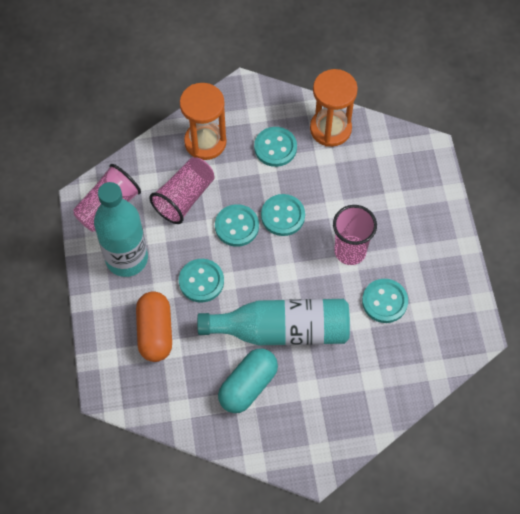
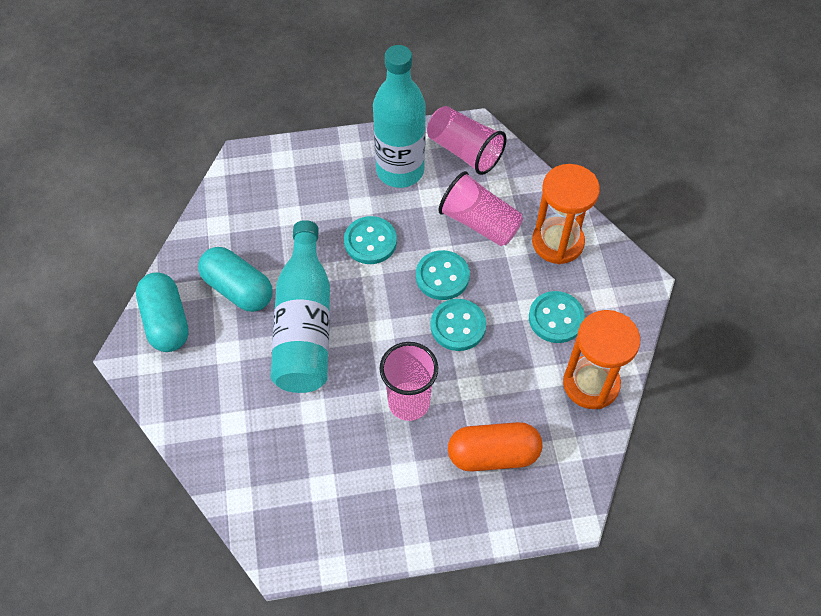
camera: 90 degrees right, 5 degrees down
orange capsule [136,291,172,362] -> orange capsule moved to [448,422,542,472]
turquoise button [362,279,408,323] -> none
none -> turquoise capsule [136,272,189,352]

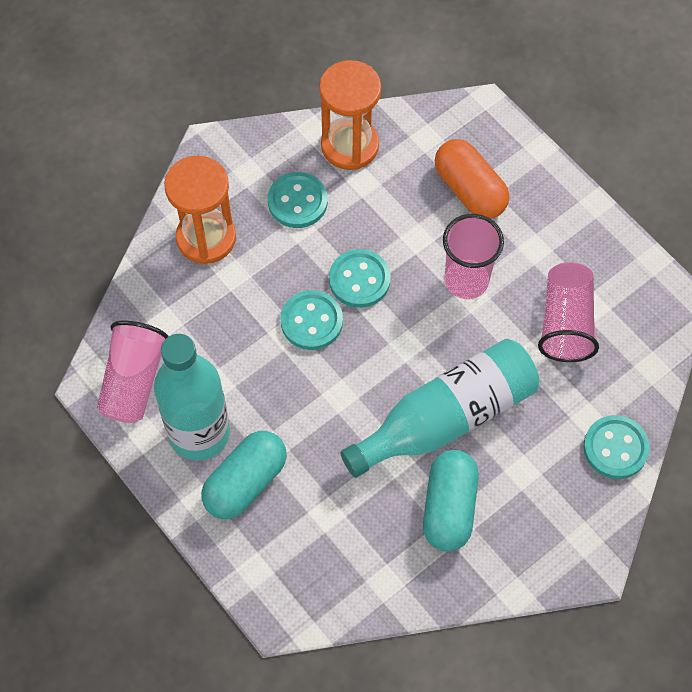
camera: 120 degrees left, 5 degrees up
turquoise capsule [136,272,189,352] -> turquoise capsule moved to [201,431,287,519]
turquoise button [344,216,397,264] -> turquoise button moved to [583,415,650,479]
pink cup [438,171,523,246] -> pink cup moved to [538,262,599,362]

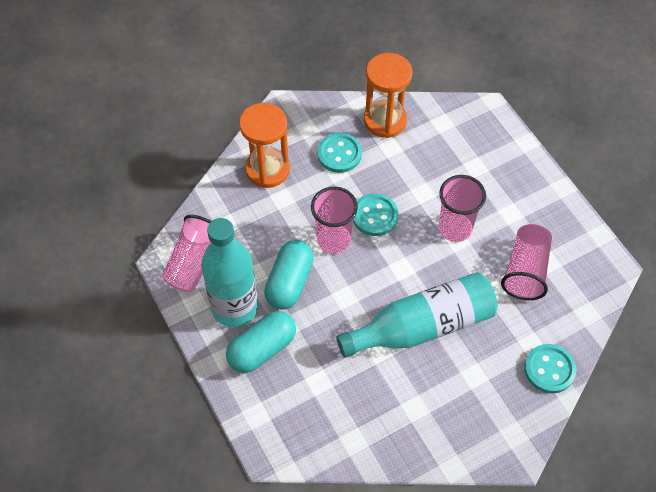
camera: 10 degrees right, 5 degrees down
turquoise button [280,290,343,350] -> pink cup [311,187,358,254]
turquoise capsule [423,450,479,552] -> turquoise capsule moved to [264,240,314,310]
orange capsule [435,139,509,219] -> none

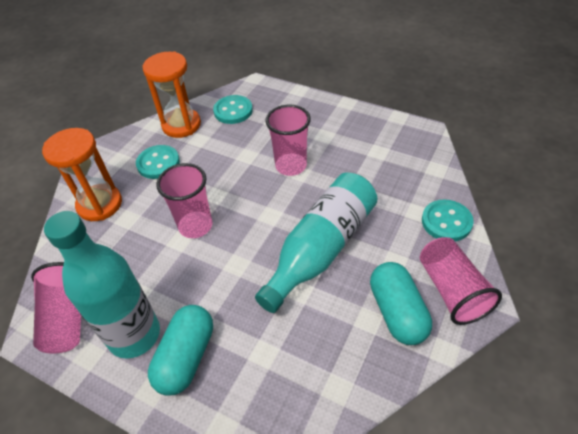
camera: 30 degrees left, 10 degrees down
turquoise capsule [264,240,314,310] -> turquoise capsule moved to [370,262,432,345]
turquoise button [353,193,398,236] -> turquoise button moved to [213,95,253,124]
pink cup [501,224,552,300] -> pink cup moved to [420,237,502,325]

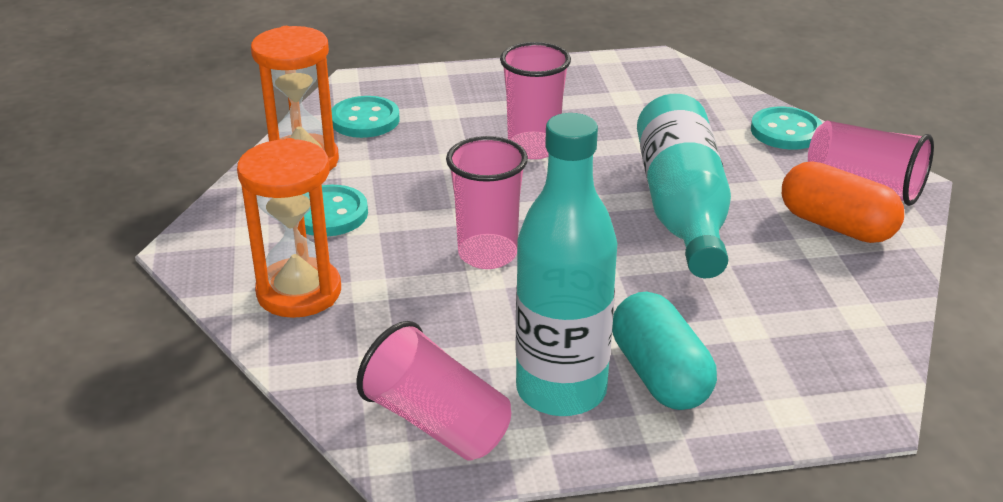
camera: 40 degrees left, 15 degrees down
turquoise capsule [370,262,432,345] -> orange capsule [782,161,904,243]

